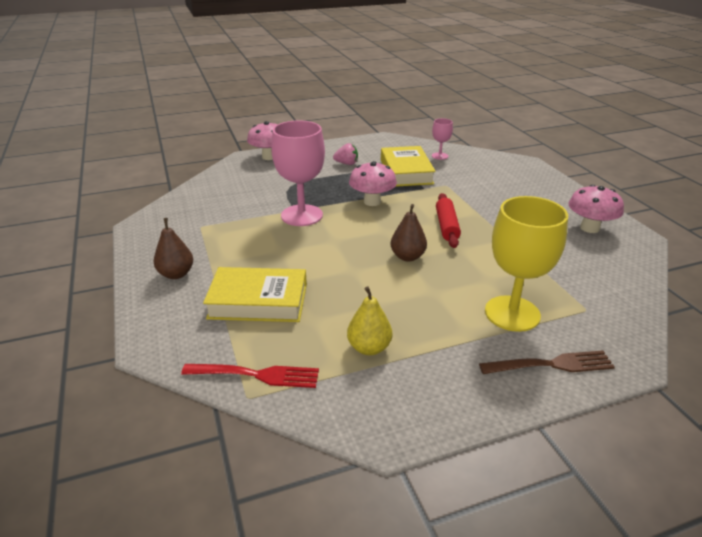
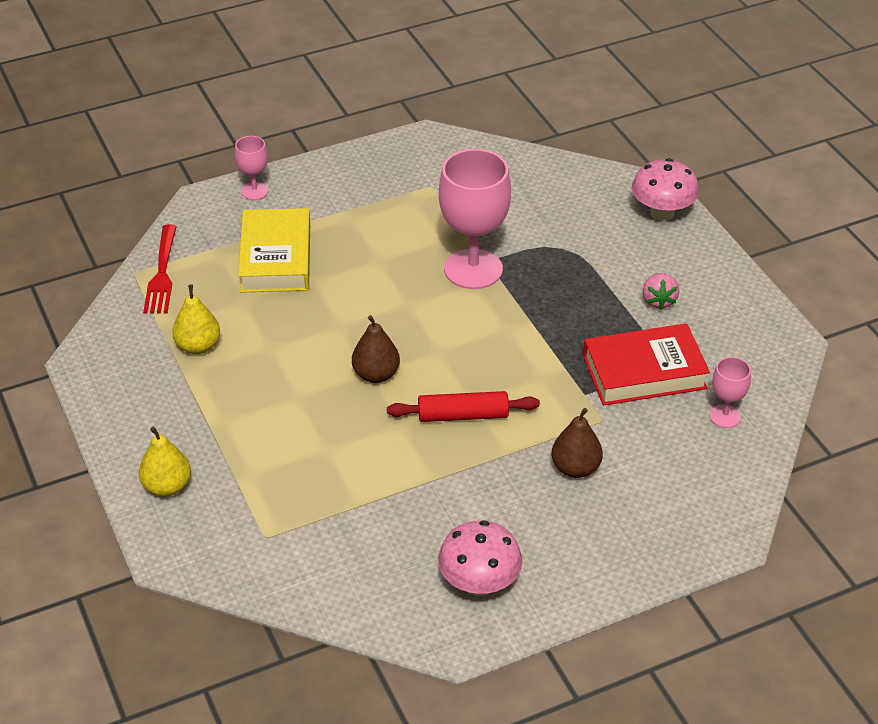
camera: 85 degrees right, 10 degrees up
brown pear [154,218,193,279] -> brown pear moved to [552,408,603,478]
pink mushroom [349,161,397,206] -> none
yellow book [381,146,436,187] -> red book [583,323,710,406]
brown fork [479,350,615,374] -> yellow pear [139,427,191,497]
yellow goblet [485,196,568,332] -> none
none -> pink goblet [235,136,268,200]

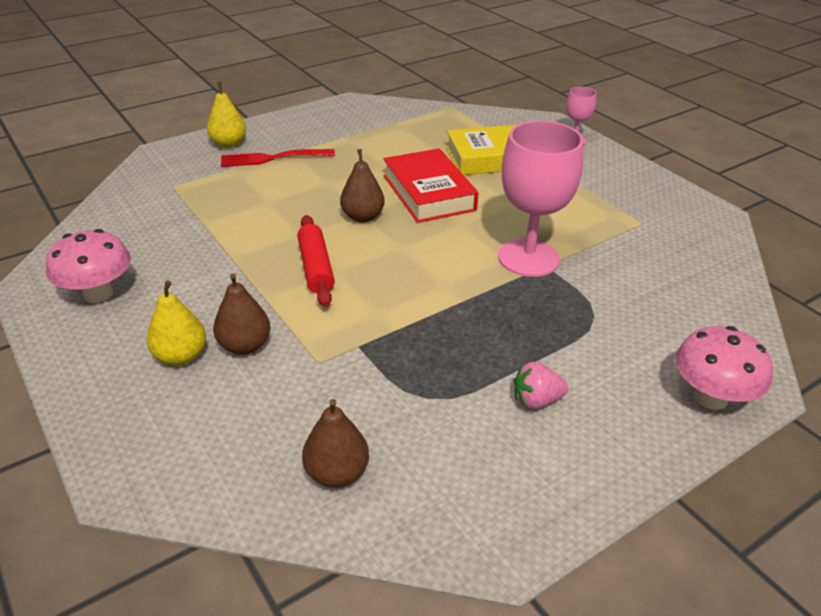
camera: 80 degrees right, 5 degrees down
red fork [143,224,177,314] -> red fork moved to [221,149,335,167]
yellow pear [172,285,220,354] -> yellow pear moved to [147,281,206,366]
red book [583,323,710,406] -> red book moved to [383,148,478,223]
pink goblet [709,357,751,428] -> brown pear [302,399,369,487]

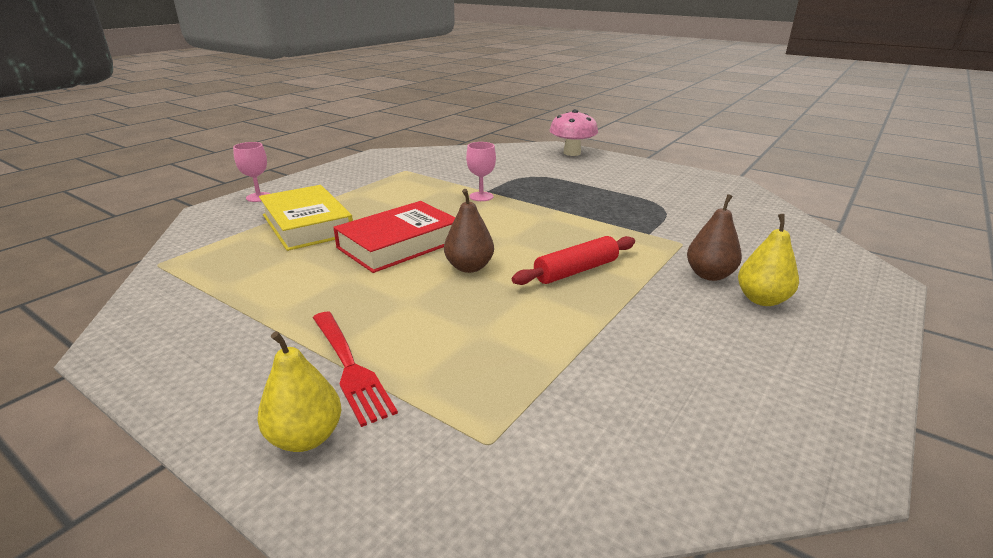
camera: 110 degrees left, 10 degrees down
pink mushroom [46,229,131,303] -> none
brown pear [302,399,369,487] -> none
pink goblet [498,121,584,277] -> pink goblet [466,142,496,201], size x0.49
pink strawberry [514,362,568,409] -> none

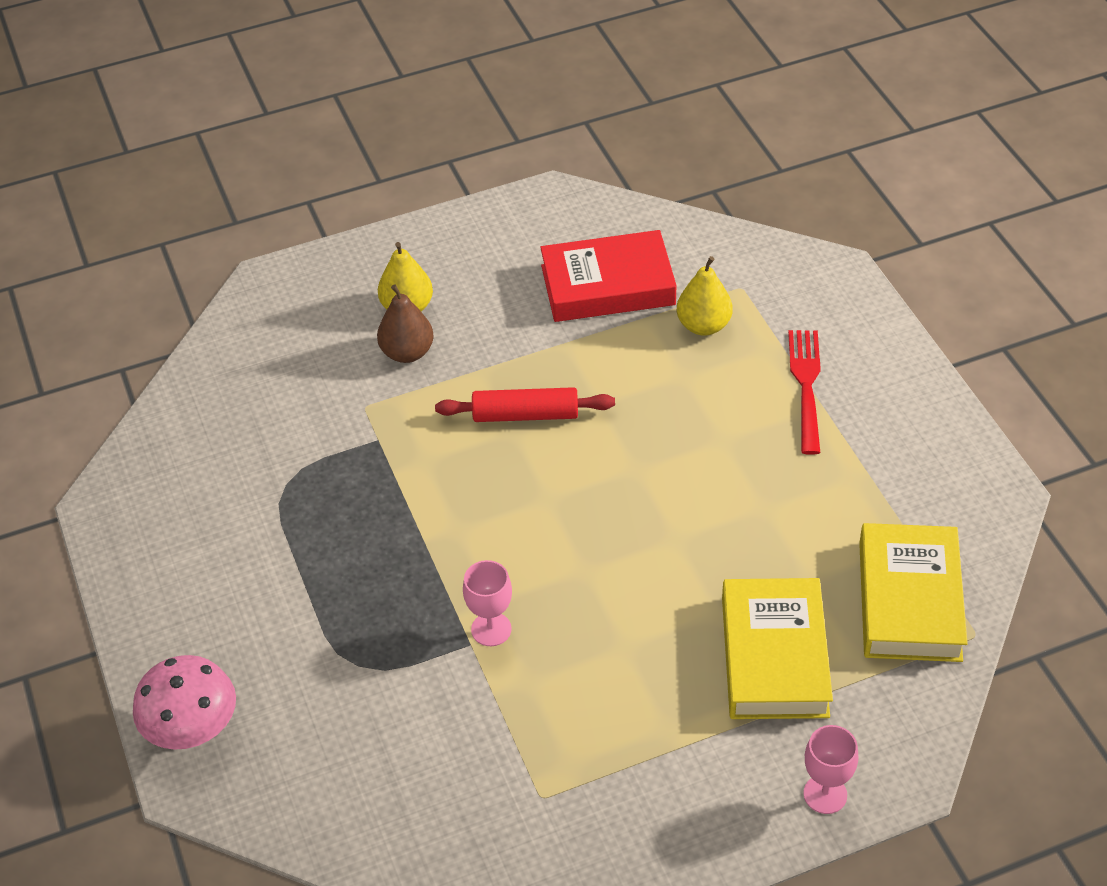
camera: 145 degrees left, 20 degrees up
yellow pear [257,331,341,452] -> yellow pear moved to [677,256,732,336]
red book [333,201,456,273] -> red book moved to [540,230,677,322]
brown pear [444,189,494,273] -> none
none -> yellow book [859,523,968,662]

